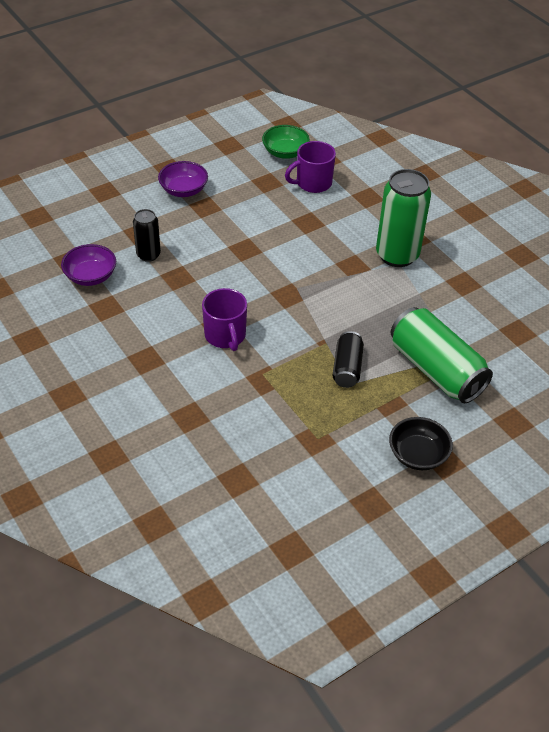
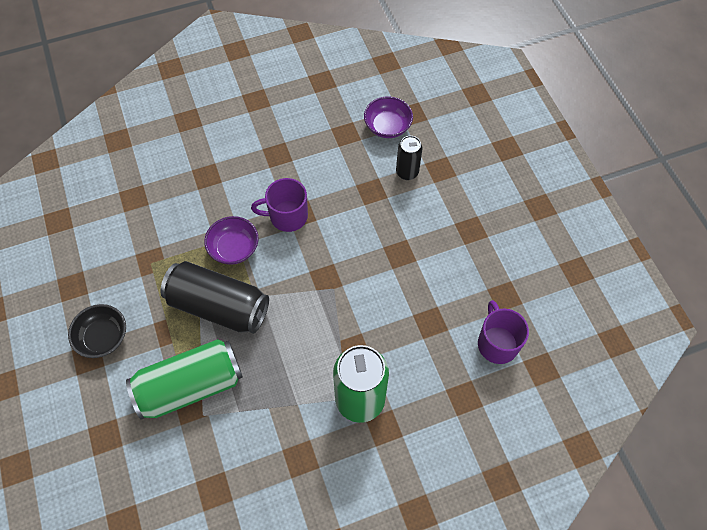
camera: 105 degrees right, 15 degrees up
purple bowl [158,161,208,197] -> purple bowl moved to [204,216,258,265]
green bowl [262,125,310,159] -> none
black can [332,331,364,388] -> black can [160,261,269,334], size x1.84

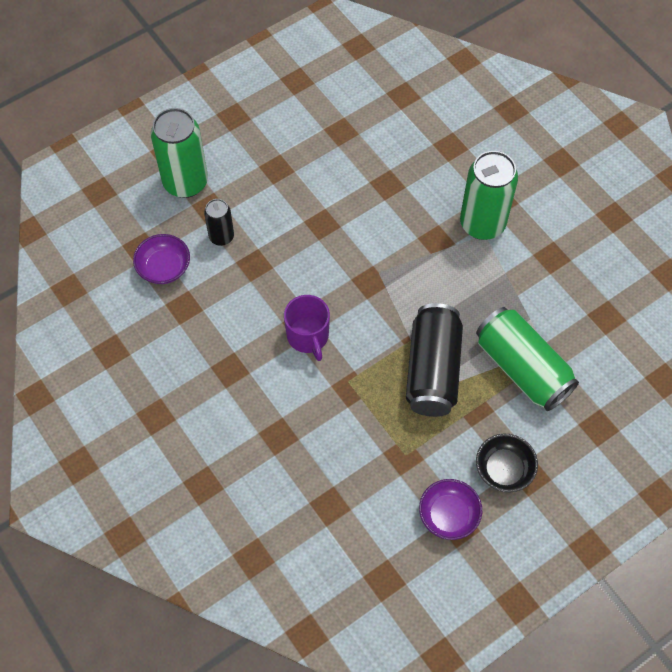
camera: 105 degrees left, 0 degrees up
purple bowl [204,216,258,265] -> purple bowl moved to [419,479,482,540]
purple mug [478,300,529,364] -> none
none -> green can [151,108,208,198]

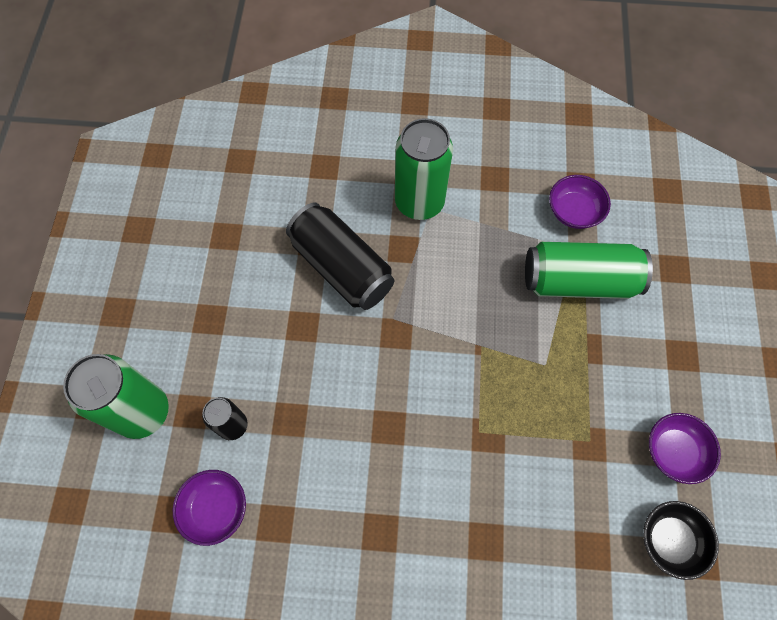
camera: 50 degrees left, 5 degrees up
purple mug [284,295,330,361] -> none
black can [406,303,463,417] -> black can moved to [286,203,394,310]
black bowl [476,434,538,492] -> black bowl moved to [643,501,719,580]
none -> purple bowl [549,175,611,229]

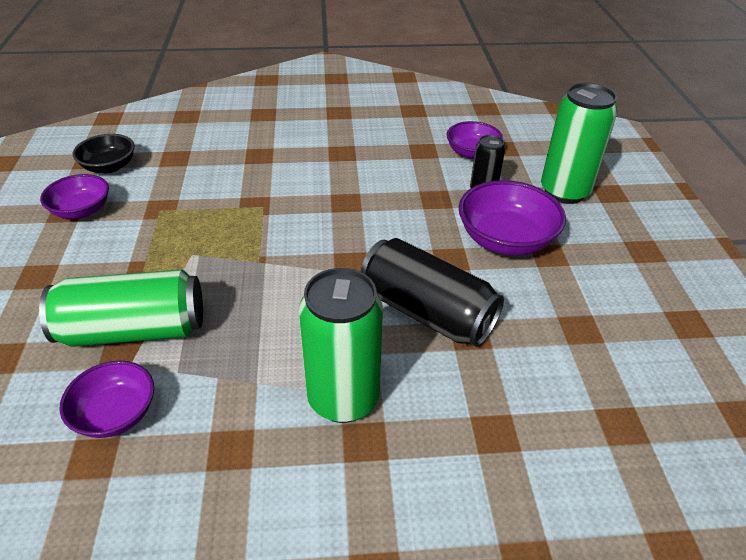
camera: 170 degrees right, 25 degrees down
none -> purple bowl [459,180,566,256]

